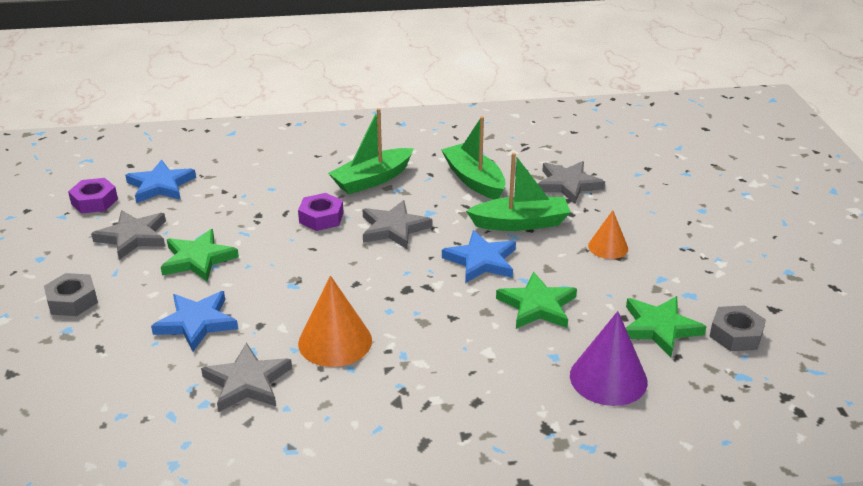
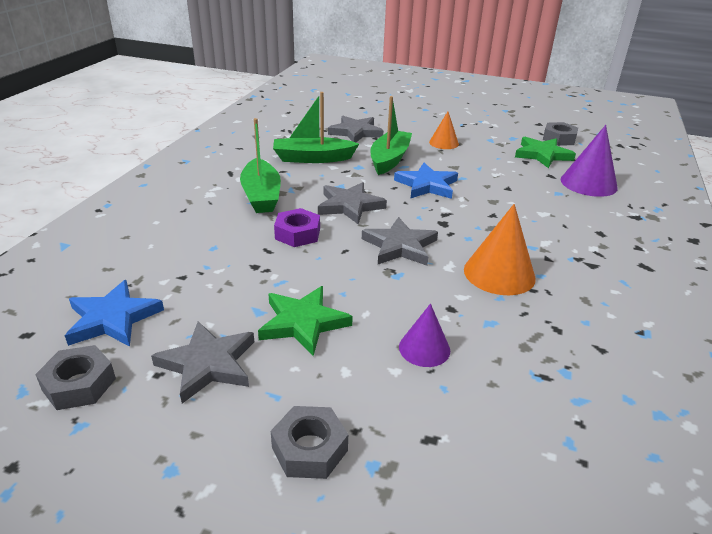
camera: 65 degrees left, 0 degrees up
purple nut [68,178,118,214] -> grey nut [35,345,116,410]
blue star [151,291,238,351] -> purple cone [399,304,450,367]
grey star [201,343,292,412] -> grey star moved to [362,217,438,266]
green star [496,272,577,329] -> none

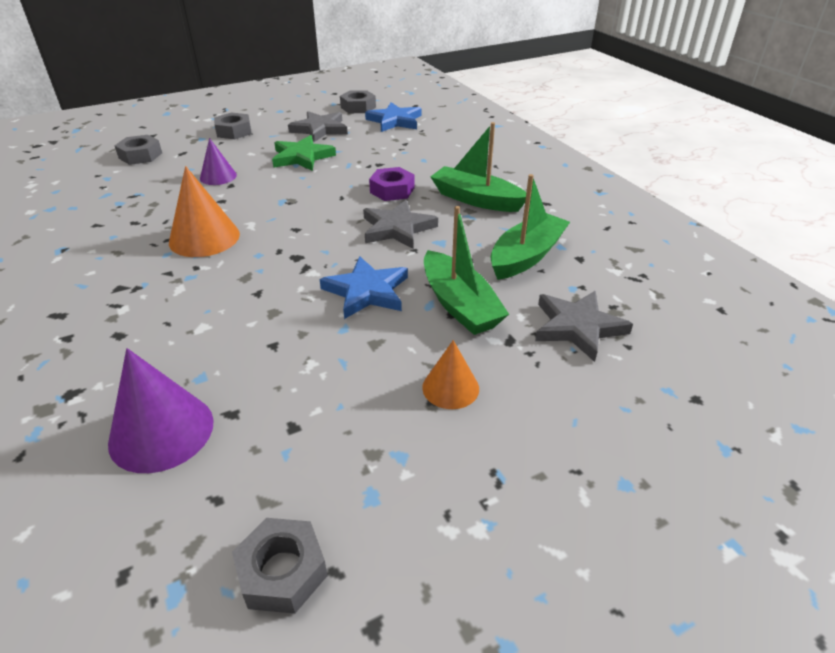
camera: 135 degrees right, 5 degrees up
grey star [362,217,438,266] -> none
green star [515,137,576,168] -> none
none -> grey nut [114,135,162,165]

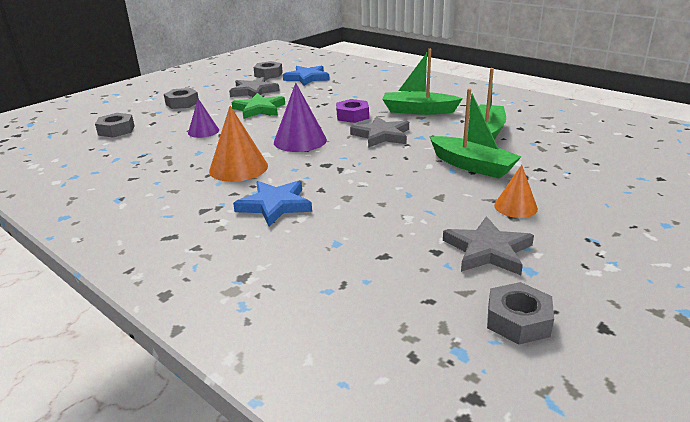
camera: 20 degrees left, 10 degrees down
purple cone [108,348,214,473] -> purple cone moved to [274,83,327,152]
blue star [320,256,408,319] -> blue star moved to [233,181,312,226]
grey star [535,291,633,362] -> grey star moved to [443,216,534,275]

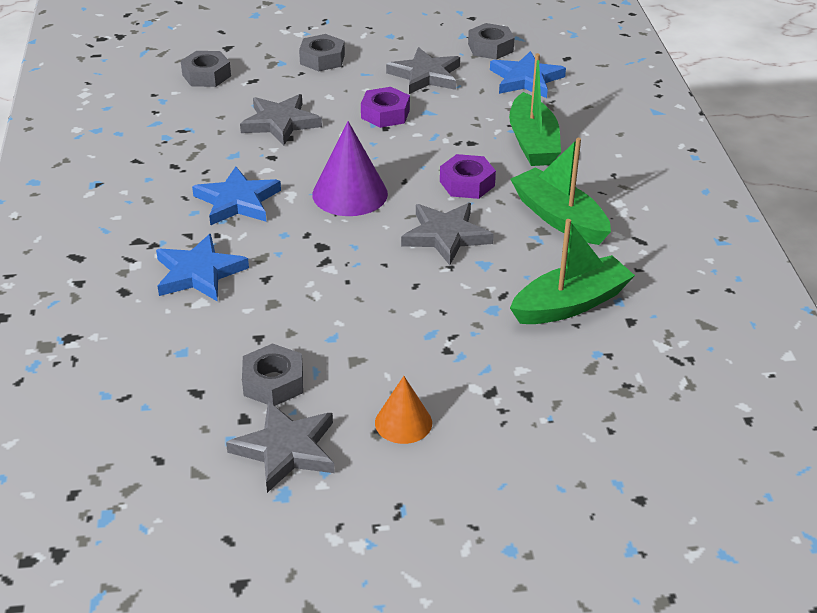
camera: 40 degrees right, 10 degrees up
purple cone [188,99,219,138] -> grey star [240,94,322,146]
orange cone [209,106,268,182] -> blue star [192,166,281,226]
green star [232,93,285,119] -> purple nut [361,87,410,128]
green boat [430,88,521,178] -> green boat moved to [509,53,561,166]
grey nut [487,282,554,345] -> grey nut moved to [242,343,303,406]

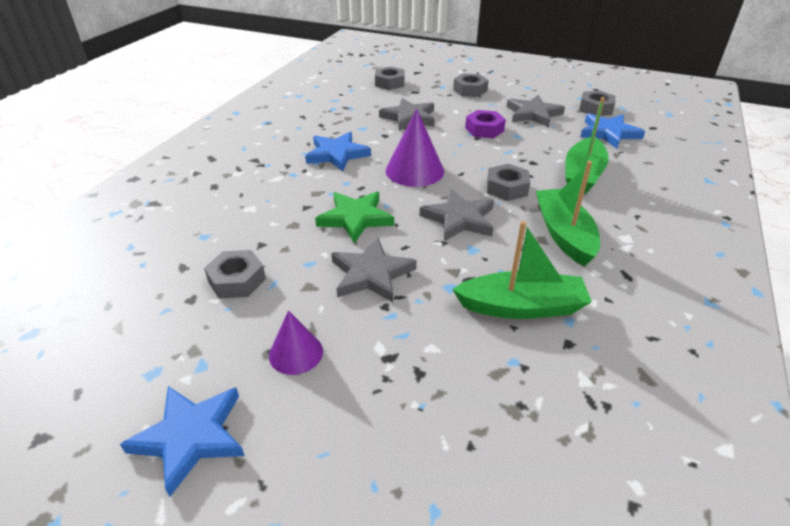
camera: 30 degrees right, 0 degrees up
blue star [156,234,249,302] -> blue star moved to [120,386,245,497]
grey star [226,401,335,493] -> grey star moved to [331,238,417,302]
orange cone [375,376,432,444] -> purple cone [269,310,323,375]
purple nut [440,154,496,199] -> grey nut [487,164,530,201]
none -> green star [315,192,394,243]

